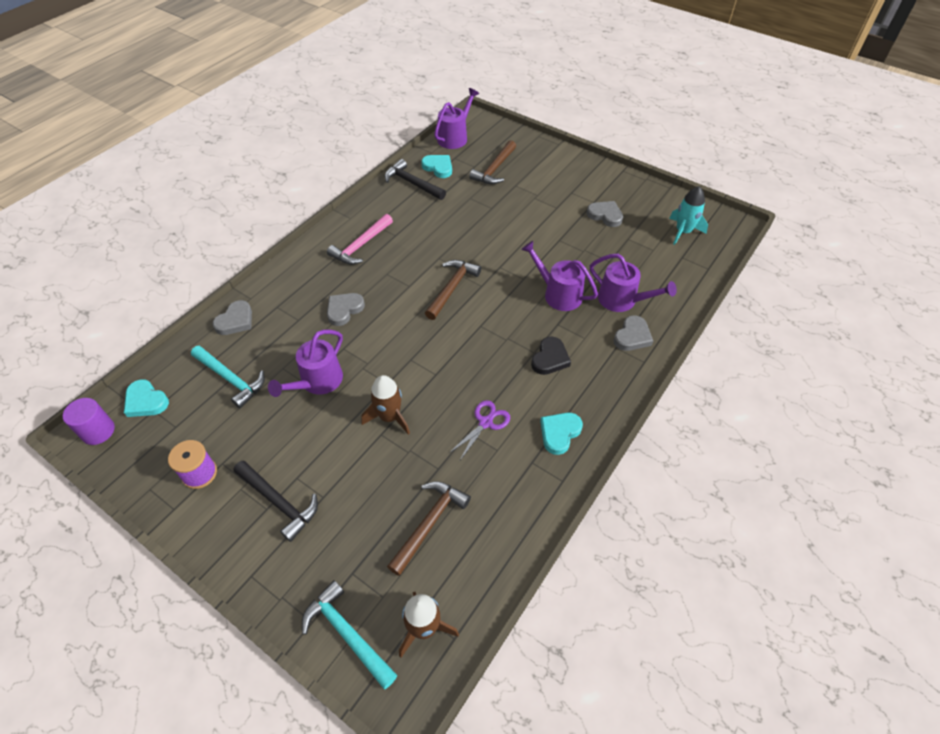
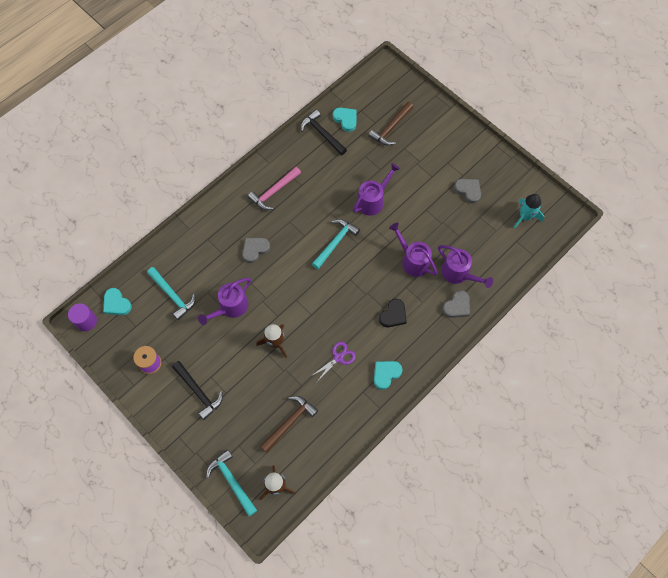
camera: 10 degrees right, 15 degrees up
grey heart [212,300,252,335] -> none
brown hammer [425,260,481,320] -> turquoise hammer [312,219,360,269]
purple watering can [434,88,479,149] -> purple watering can moved to [353,163,400,216]

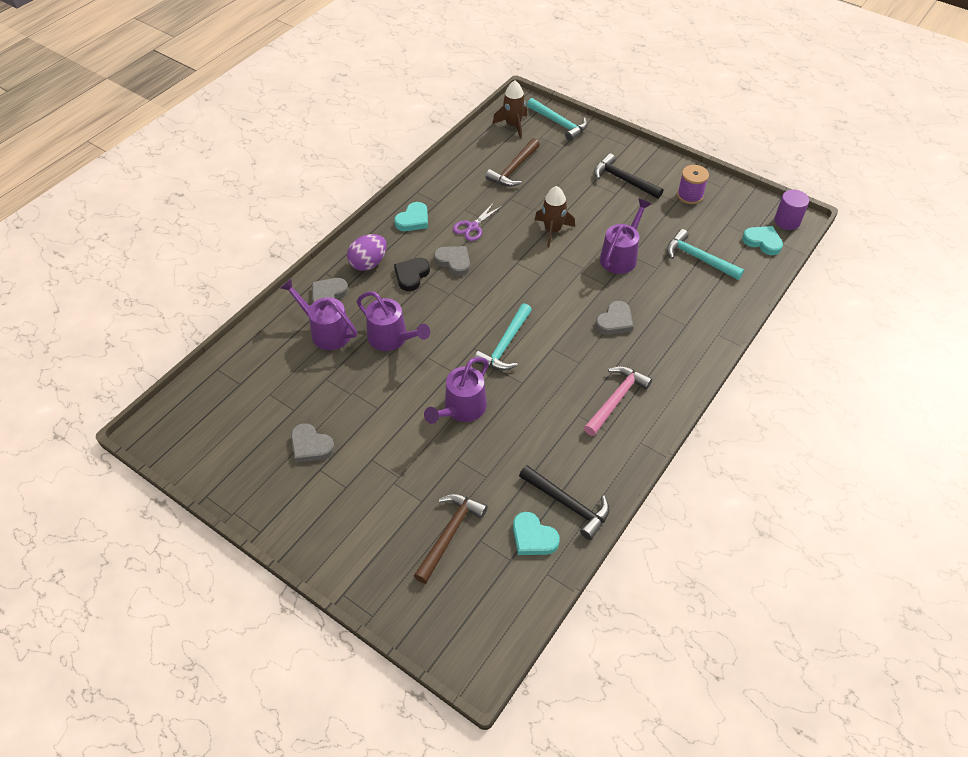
camera: 170 degrees right, 15 degrees down
turquoise rocket [513,194,544,229] -> none
none -> purple egg [347,234,387,271]
none -> grey heart [434,246,470,276]

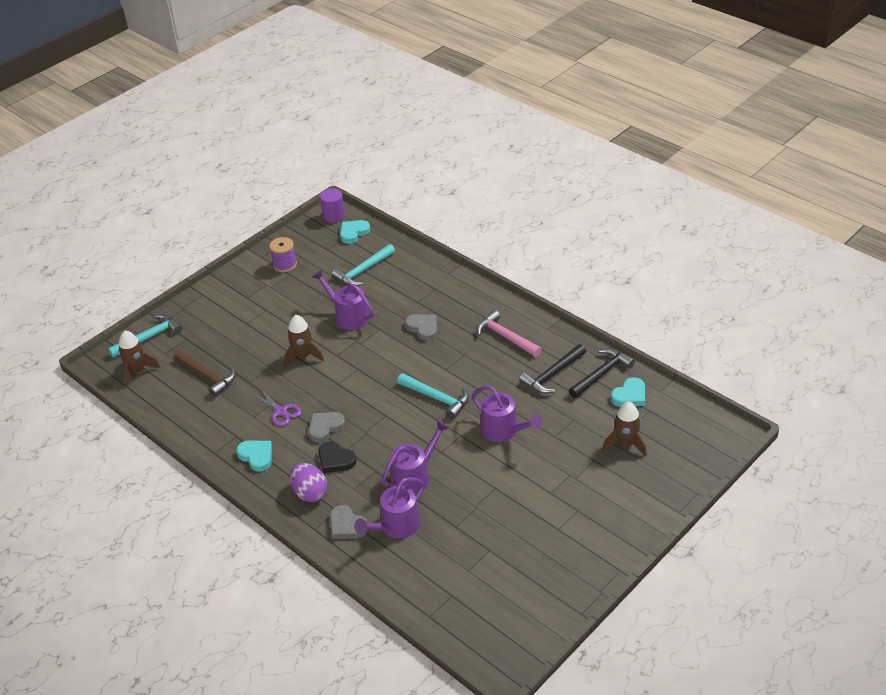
camera: 80 degrees left, 10 degrees down
grey heart [291,423,335,462] -> none
brown hammer [414,494,488,584] -> brown rocket [602,402,647,457]
black hammer [594,153,663,199] -> black hammer moved to [519,344,586,394]

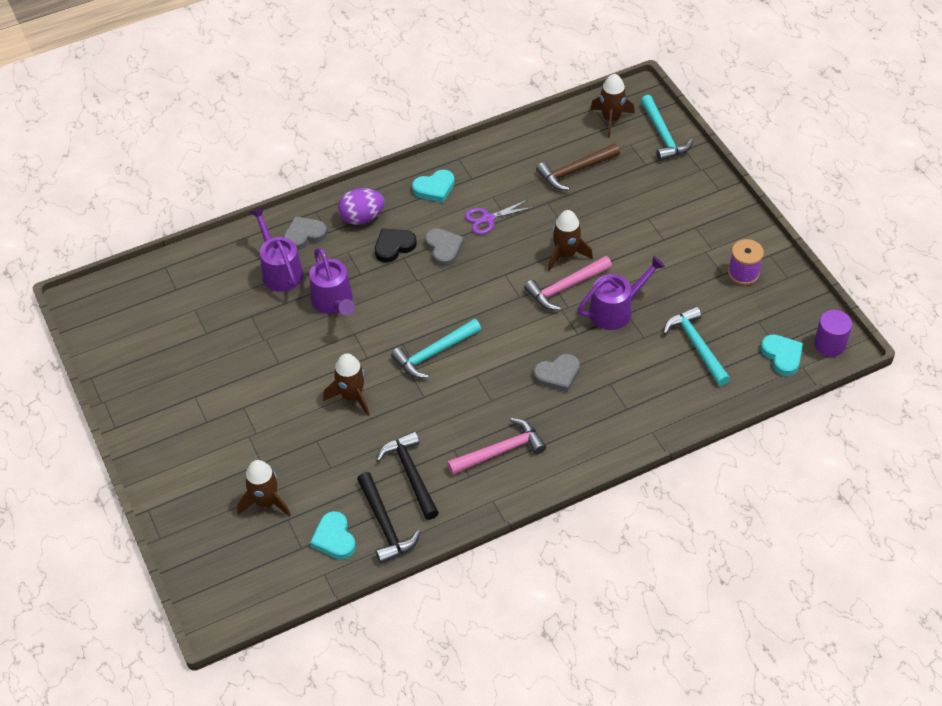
camera: 110 degrees right, 10 degrees up
purple watering can [472,386,542,442] -> brown rocket [323,353,370,416]
none -> pink hammer [524,256,612,310]

